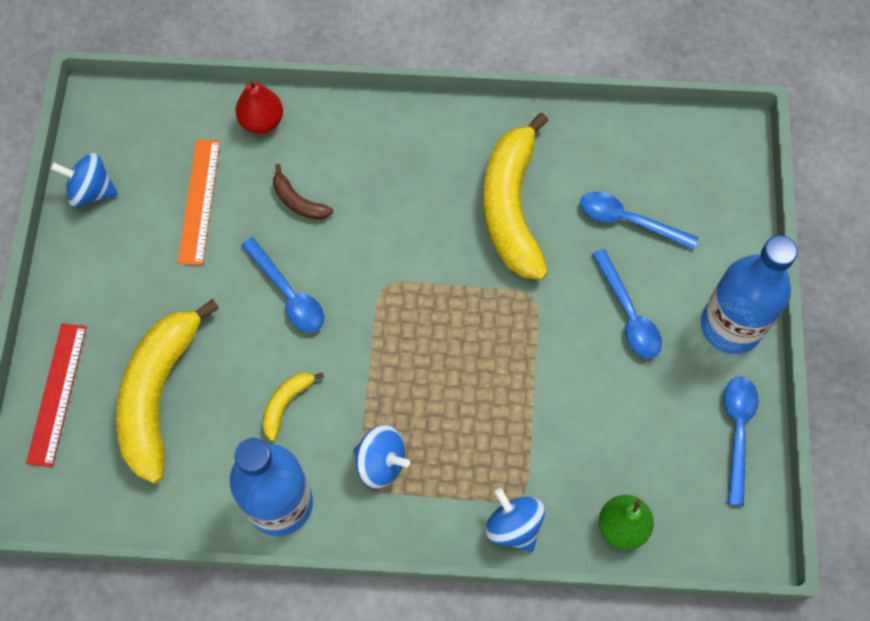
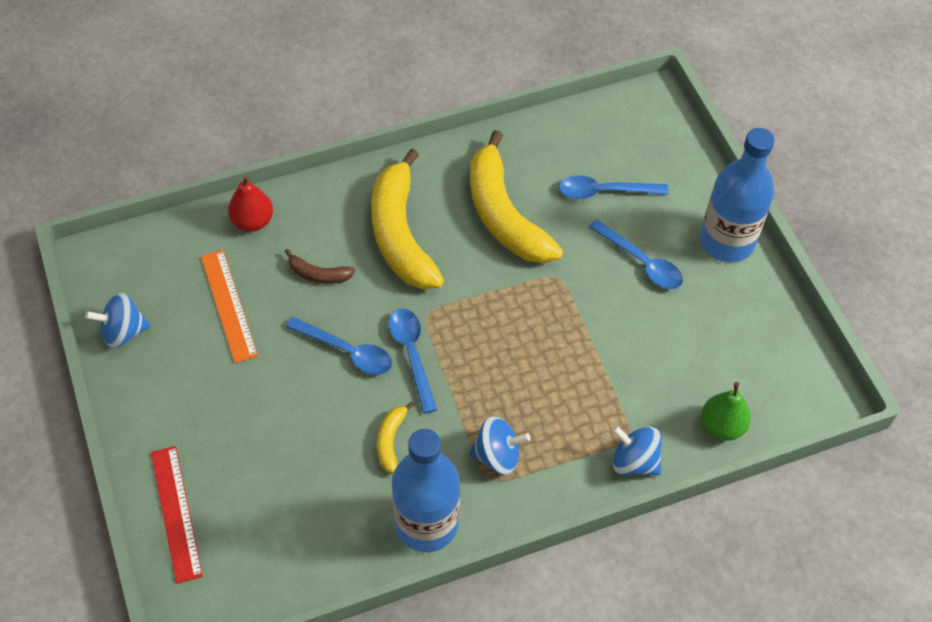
camera: 25 degrees left, 10 degrees down
yellow banana [116,299,219,484] -> yellow banana moved to [371,149,444,289]
blue spoon [724,376,759,506] -> blue spoon moved to [388,308,437,414]

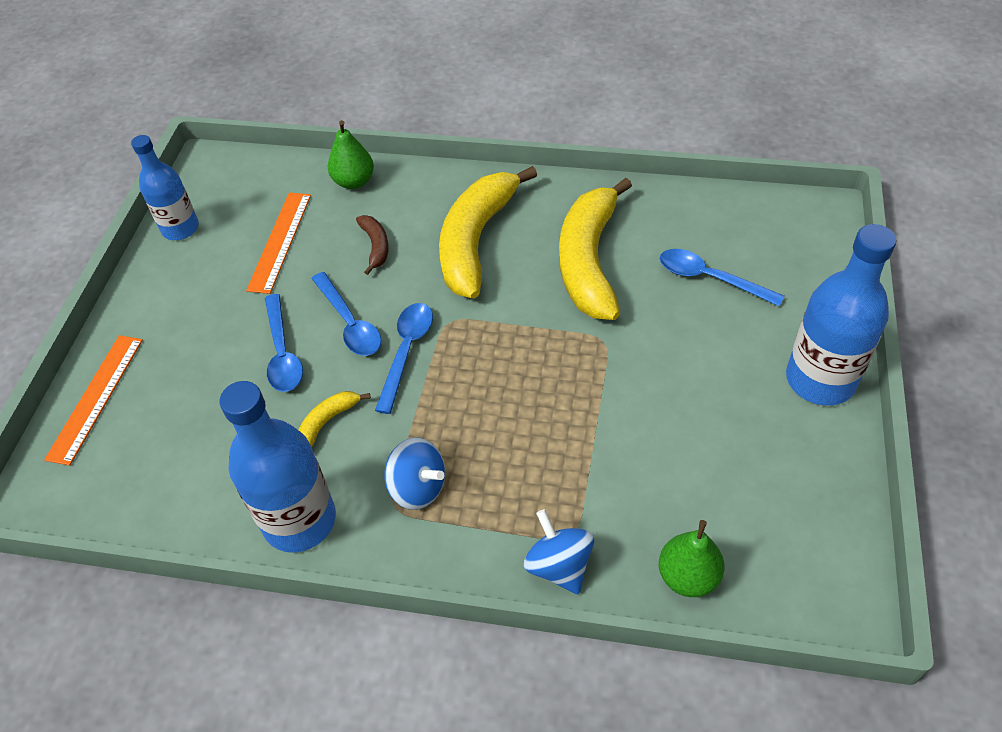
camera: 35 degrees right, 5 degrees down
blue spinning top [85,292,150,348] -> blue bottle [131,135,199,240]
red ruler [151,446,203,584] -> orange ruler [44,335,143,466]
red pear [228,175,273,232] -> green pear [328,120,374,189]
brown banana [285,248,355,284] -> brown banana turned 150 degrees counterclockwise [356,215,389,275]
blue spoon [589,219,683,289] -> blue spoon moved to [265,294,303,392]

